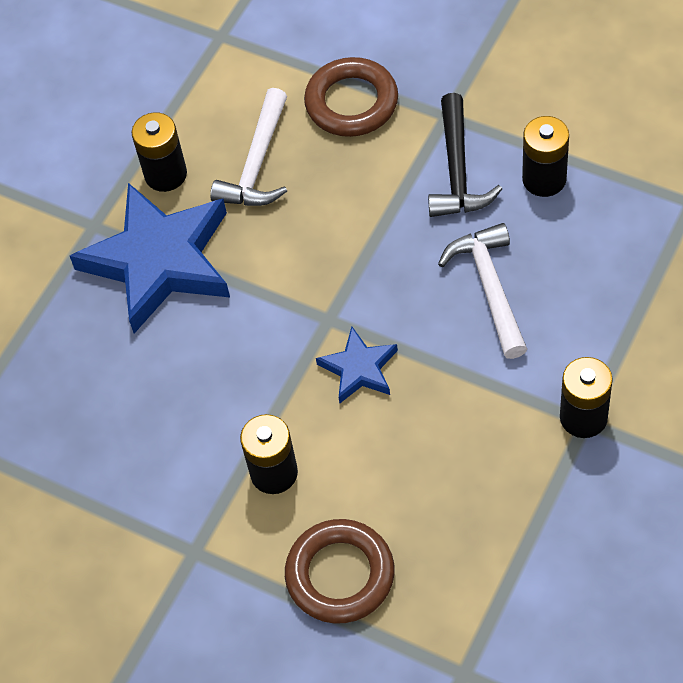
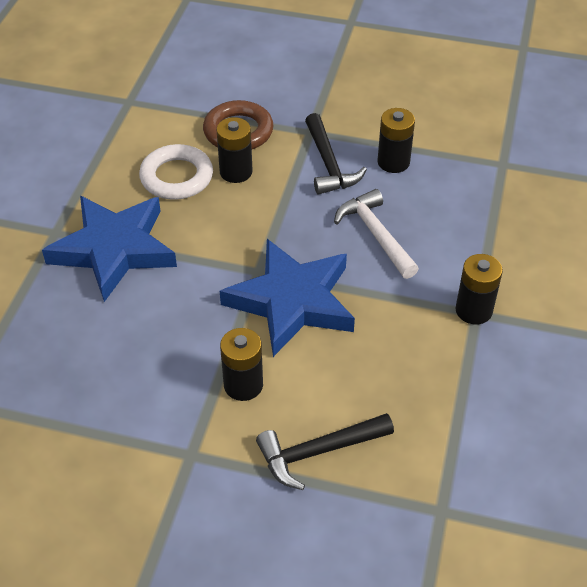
camera: 20 degrees left, 10 degrees down
black battery [131,112,187,192] -> black battery moved to [216,117,253,183]
white hammer [210,88,287,206] -> white ring [139,144,213,200]
brown ring [285,519,395,624] -> black hammer [256,413,394,490]
blue star [316,327,398,403] -> blue star [220,239,355,357], size x2.07

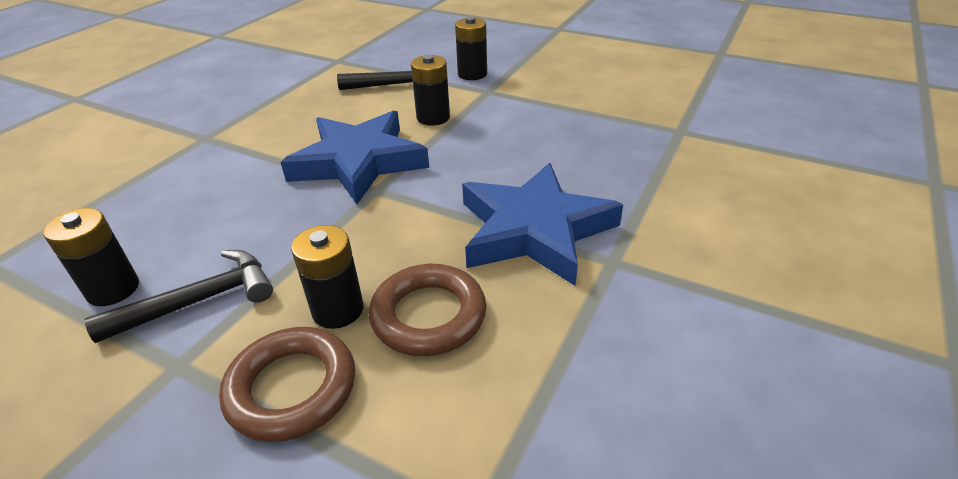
camera: 165 degrees left, 10 degrees down
white ring [139,144,213,200] -> brown ring [369,264,486,356]
black hammer [305,113,367,195] -> black hammer turned 60 degrees clockwise [84,250,273,343]
white hammer [334,189,419,279] -> none
black battery [455,254,503,325] -> black battery moved to [455,17,487,80]

